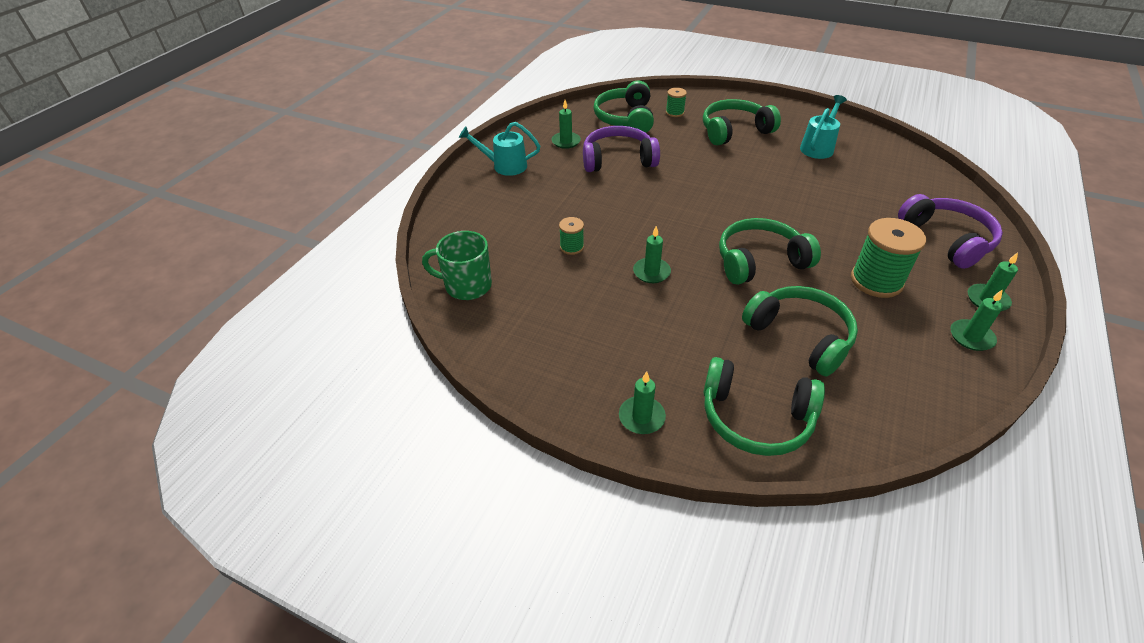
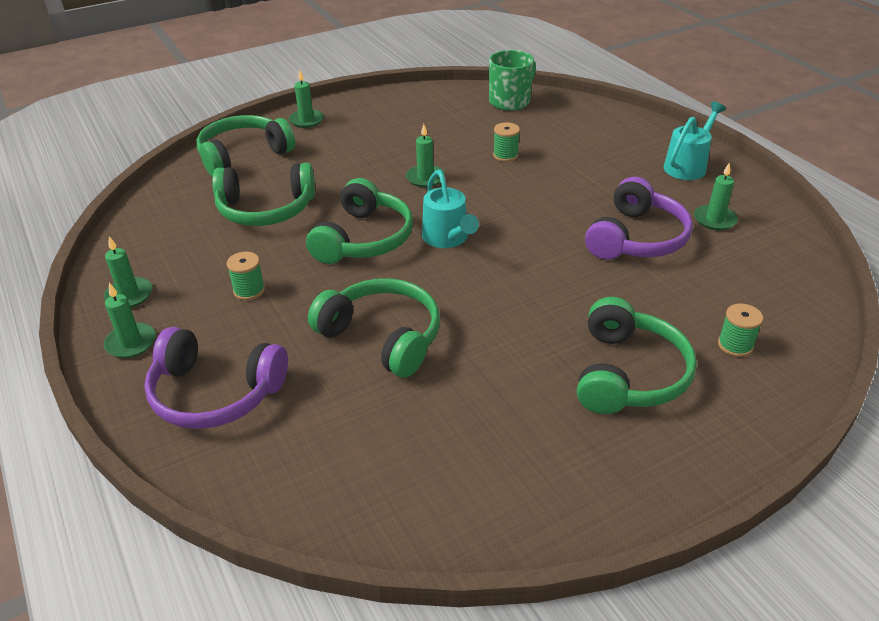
camera: 125 degrees right, 5 degrees down
green headphones [594,80,654,133] -> green headphones moved to [308,278,440,378]
turquoise watering can [800,95,847,159] -> turquoise watering can moved to [422,170,479,248]
green spool [851,218,926,298] -> green spool [227,252,265,300], size x0.51

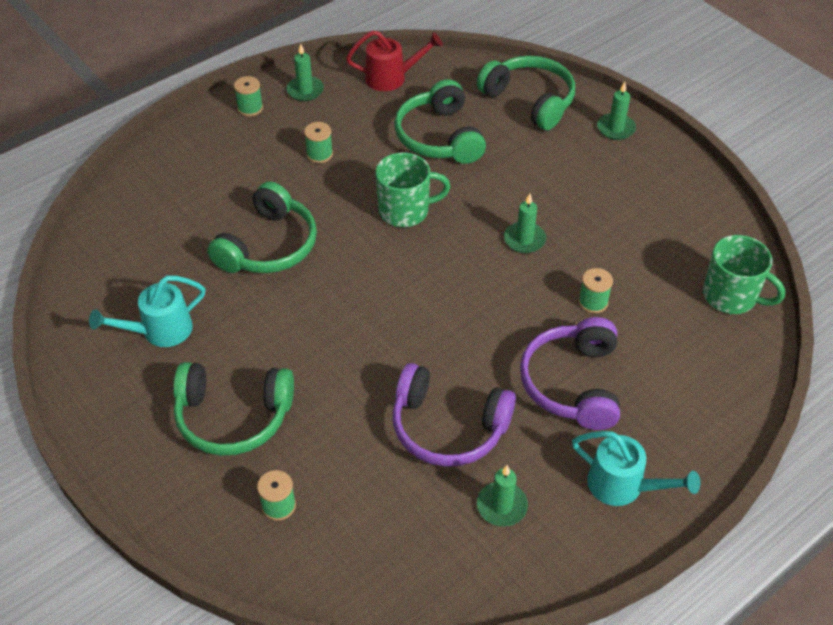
camera: 80 degrees right, 10 degrees up
green candle [104,283,156,358] -> green spool [234,76,263,116]
purple headphones [144,327,288,429] -> purple headphones moved to [520,317,620,430]
green headphones [306,178,413,264] -> green mug [376,152,451,227]
turquoise watering can [422,170,479,248] -> turquoise watering can moved to [89,276,206,347]
none -> red watering can [346,30,443,91]

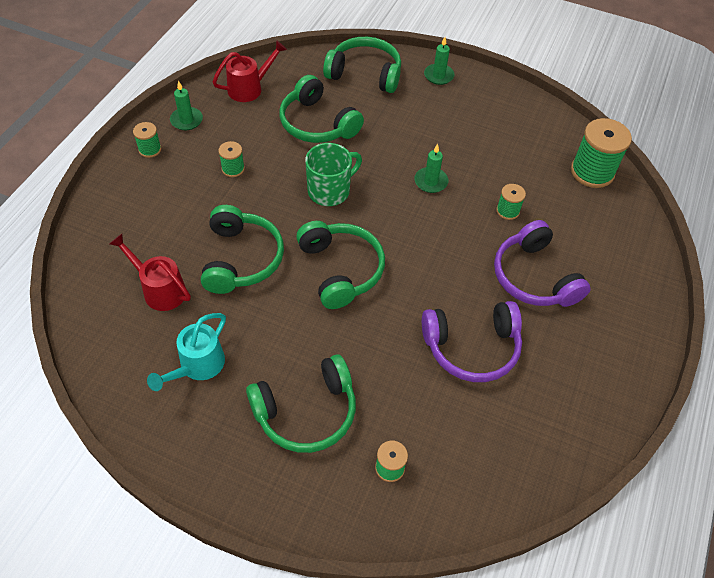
camera: 30 degrees left, 5 degrees up
green candle [477,465,528,527] -> none
turquoise watering can [572,431,700,506] -> none
green mug [703,235,785,314] -> green spool [571,118,632,188]
none -> red watering can [110,234,191,311]
none -> green headphones [296,221,385,309]

